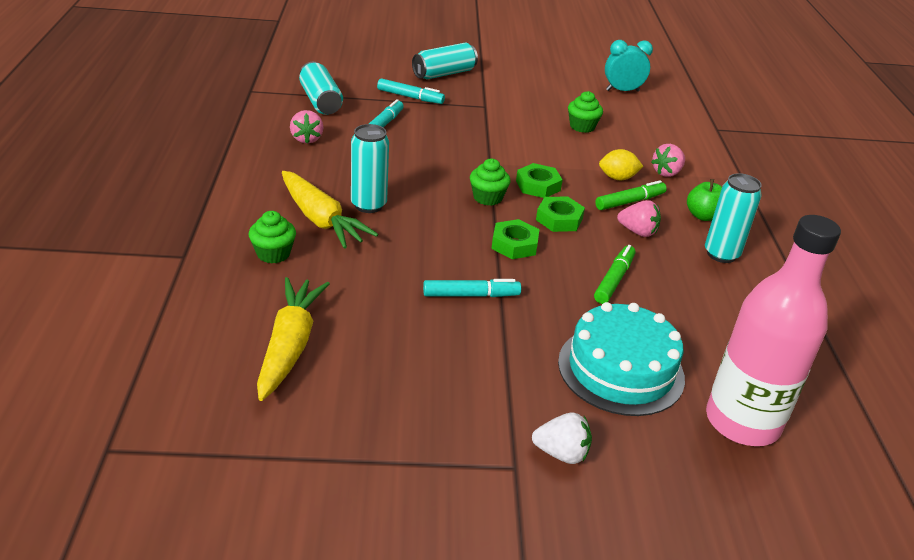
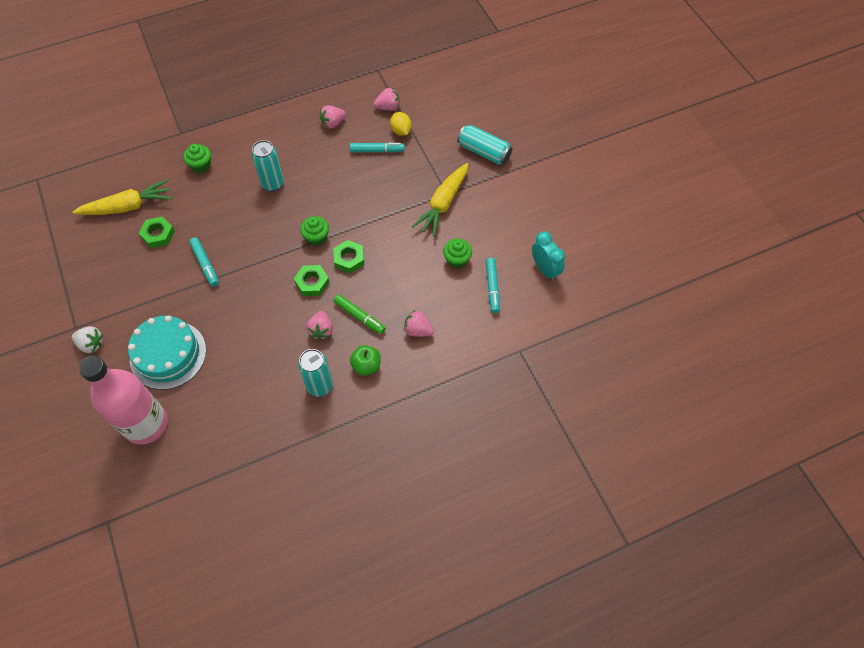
camera: 70 degrees right, 25 degrees up
yellow carrot [282,171,379,249] -> yellow carrot moved to [412,163,468,237]
turquoise can [299,62,343,115] -> pink strawberry [374,88,399,111]
turquoise marker [377,78,445,104] -> turquoise marker moved to [486,258,500,313]
green nut [491,219,539,259] -> green nut moved to [139,216,175,248]
white strawberry [532,413,592,464] -> white strawberry turned 60 degrees counterclockwise [72,326,103,353]
green marker [594,245,635,304] -> none
yellow lemon [599,149,643,180] -> yellow lemon moved to [390,112,412,136]

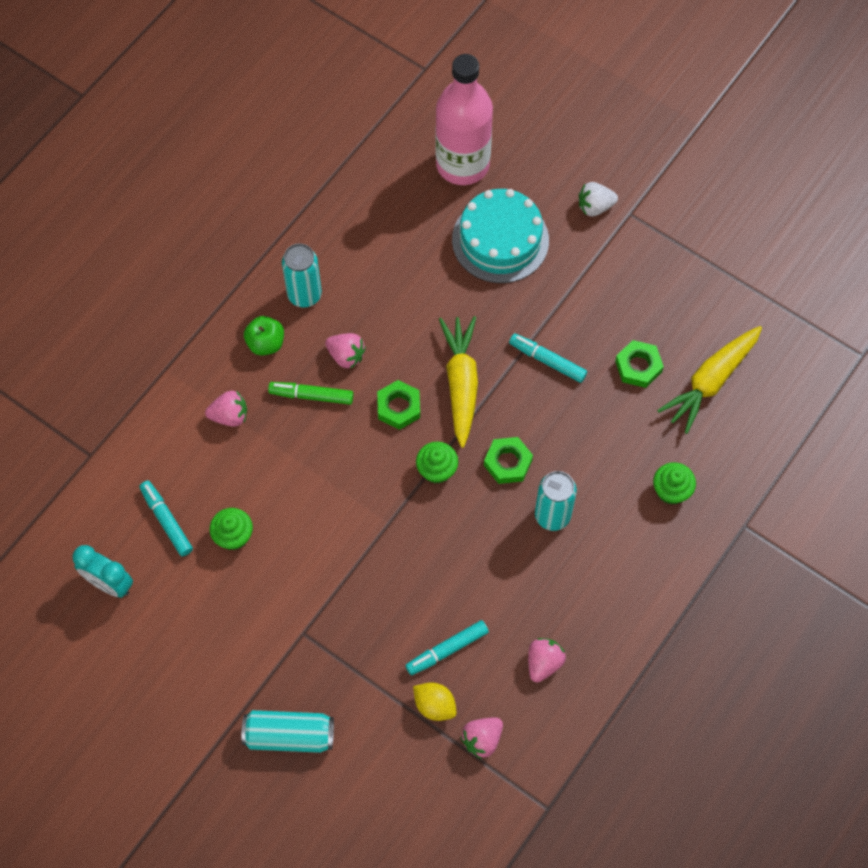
camera: 150 degrees right, 5 degrees up
pink strawberry [306,311,333,340] -> pink strawberry turned 150 degrees clockwise [325,333,366,369]
green nut [333,240,364,273] -> green nut moved to [484,437,533,484]
yellow carrot [412,163,468,237] -> yellow carrot moved to [439,316,478,448]

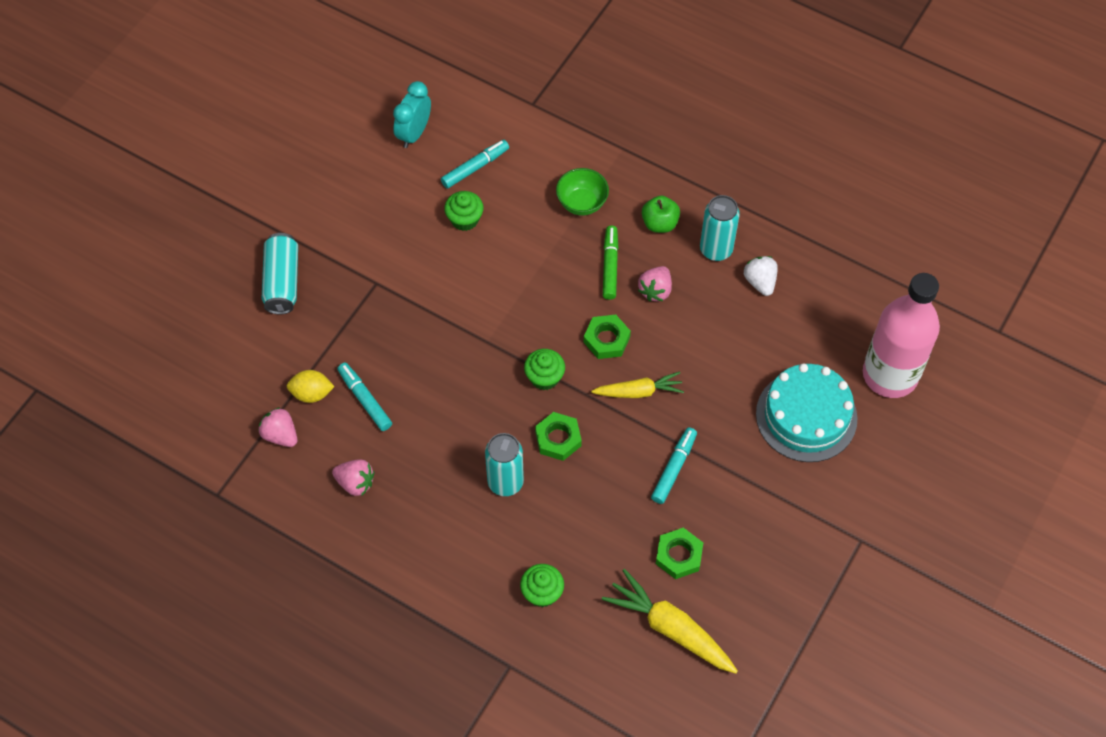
camera: 85 degrees right, 5 degrees down
pink strawberry [205,391,247,427] -> green bowl [556,168,609,216]
yellow lemon [413,682,456,721] -> yellow lemon turned 60 degrees clockwise [287,370,335,403]
yellow carrot [439,316,478,448] -> yellow carrot [591,371,684,398], size x0.65
white strawberry [579,182,618,217] -> white strawberry moved to [744,256,778,296]

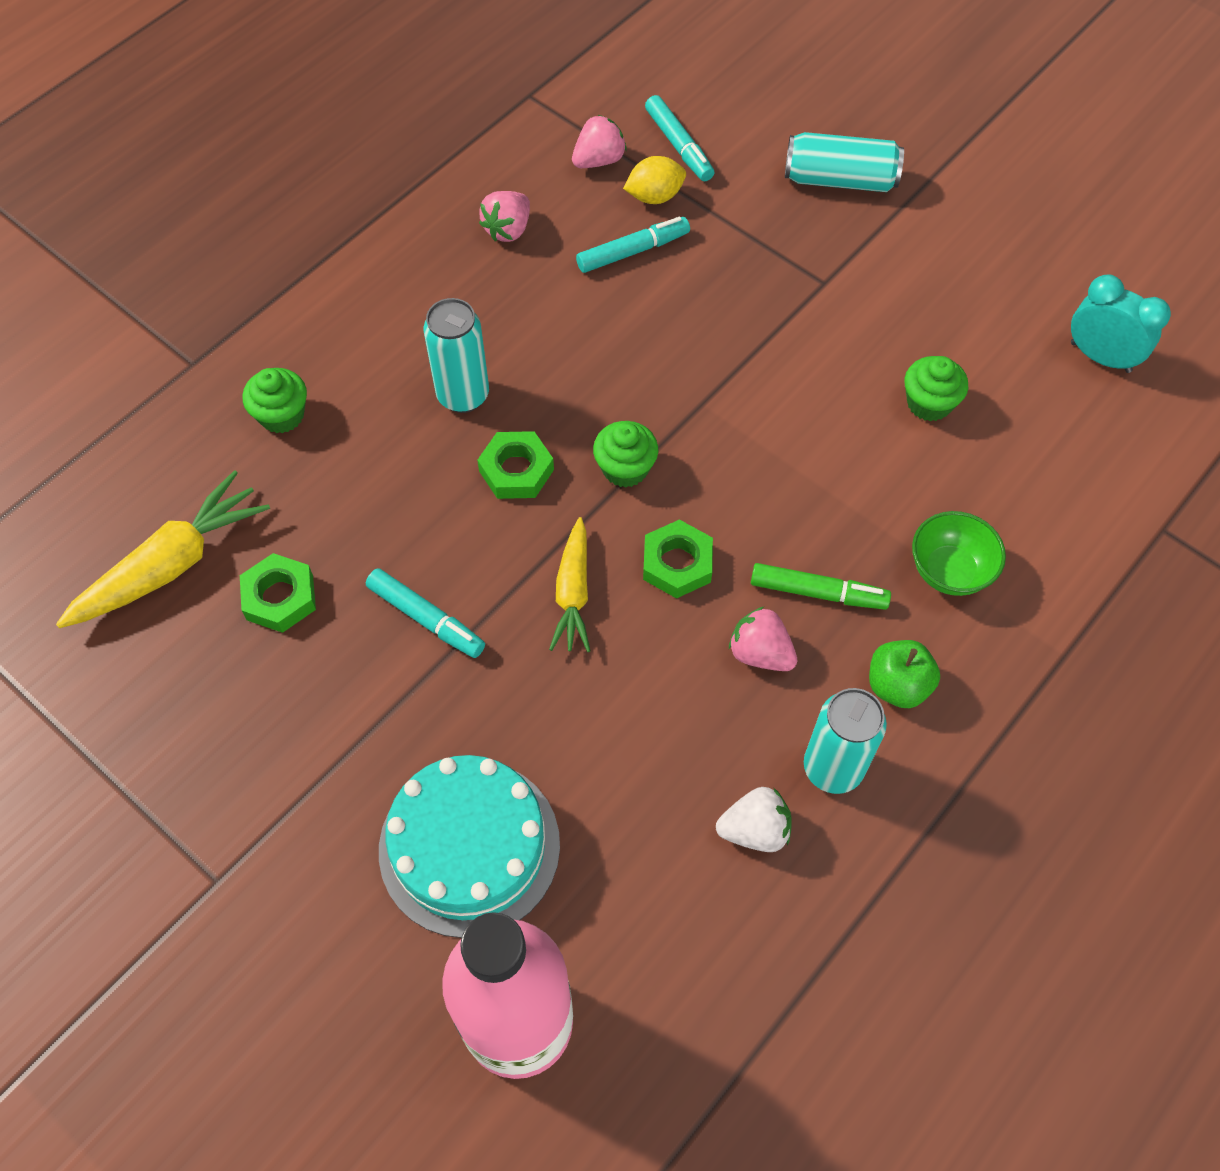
camera: 100 degrees right, 0 degrees up
yellow lemon [287,370,335,403] -> yellow lemon turned 60 degrees clockwise [623,156,686,204]
turquoise marker [441,140,509,188] -> turquoise marker moved to [645,95,714,181]

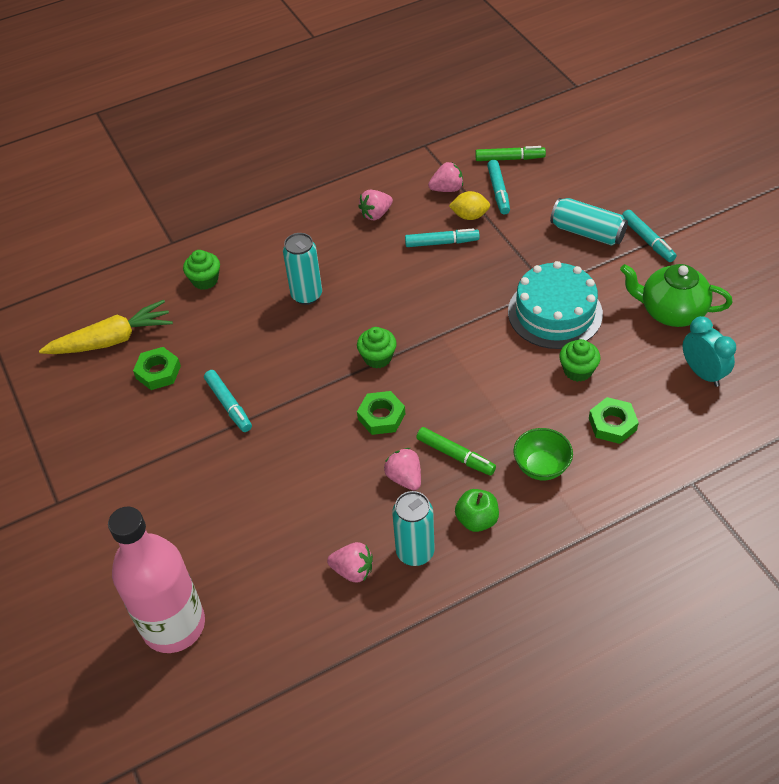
camera: 25 degrees right, 10 degrees down
turquoise cake [379,755,560,938] -> turquoise cake moved to [508,261,603,349]
green nut [477,431,554,499] -> green nut moved to [589,397,639,444]
yellow carrot [549,517,591,652] -> none
white strawberry [716,787,792,852] -> pink strawberry [327,542,373,583]
none -> green marker [475,146,546,161]
none -> green teapot [620,264,732,327]
none -> turquoise marker [622,210,677,262]

